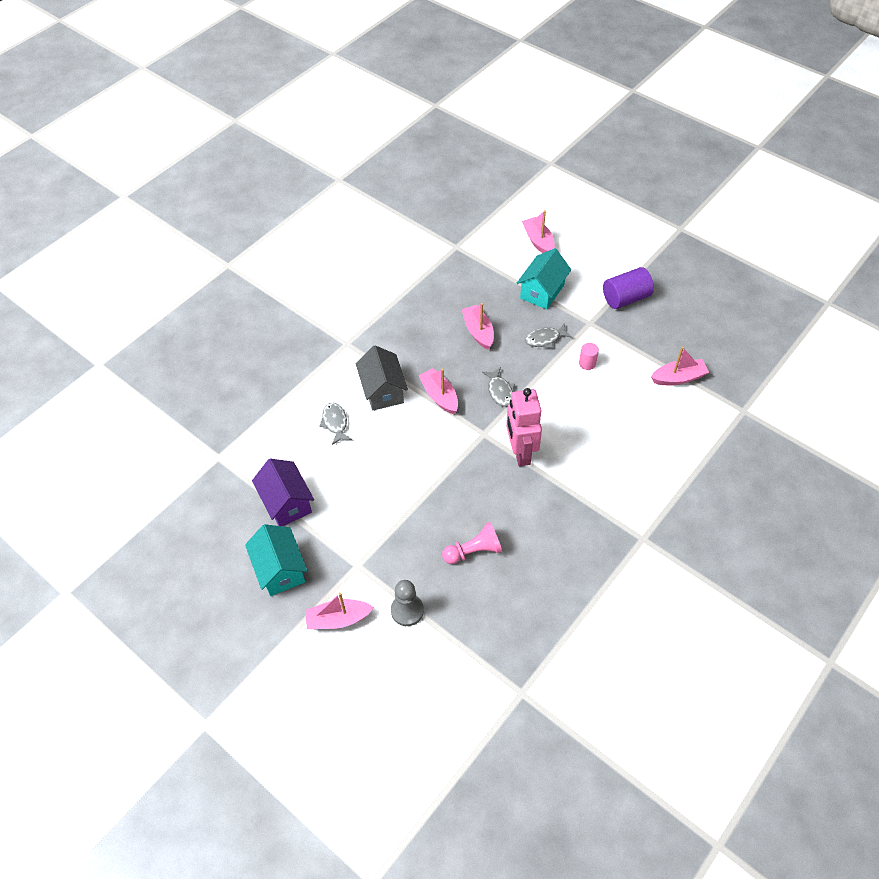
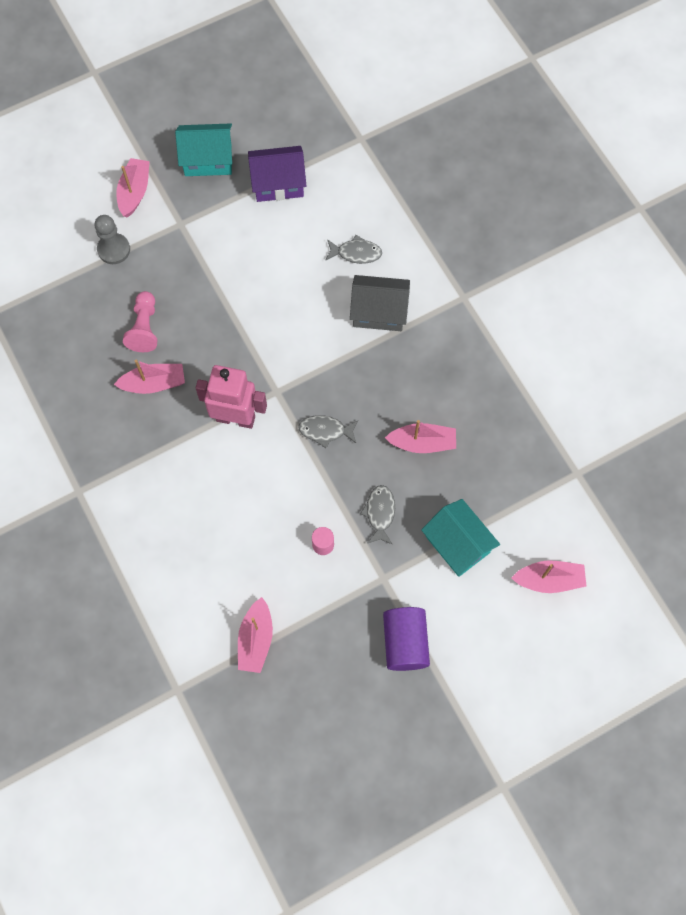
camera: 110 degrees right, 15 degrees up
pink boat [418,368,458,414] -> pink boat moved to [114,360,185,394]

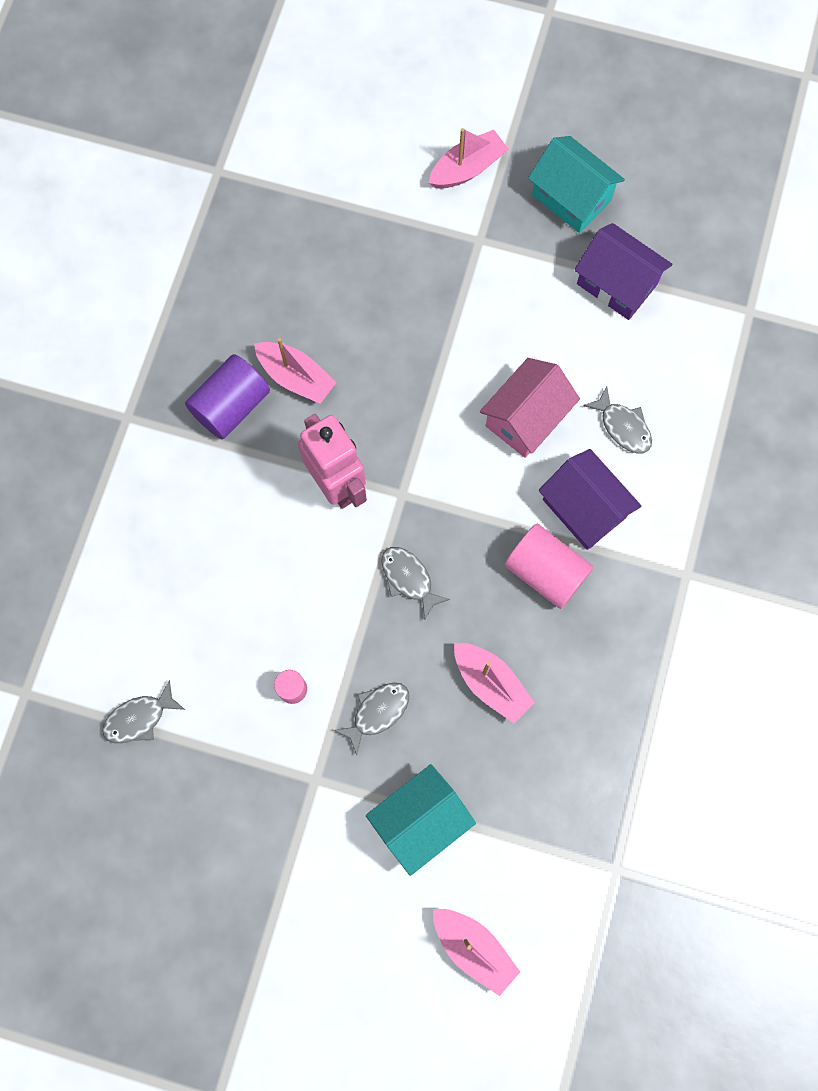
camera: 45 degrees right, 5 degrees up
grey pawn [94,215,130,264] -> none
pink pawn [123,291,158,352] -> none
pink boat [238,597,273,673] -> grey fish [102,680,185,743]
grey house [350,275,410,331] -> purple house [539,449,641,550]
purple cylinder [383,607,430,671] -> purple cylinder moved to [185,354,270,439]
turquoise house [421,499,500,577] -> turquoise house turned 45 degrees clockwise [366,764,476,876]
none -> pink house [480,358,580,458]
none -> pink cylinder [505,524,593,609]

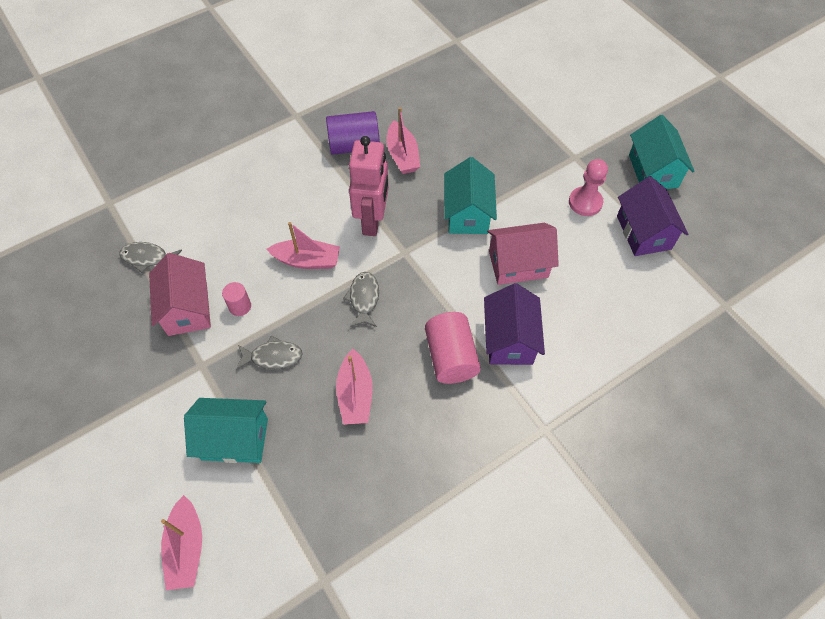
camera: 40 degrees right, 15 degrees down
pink boat [429,128,509,189] -> pink boat moved to [267,222,340,269]
grey fish [583,387,652,453] -> none
none -> pink house [149,253,211,336]
none -> turquoise house [444,157,497,234]
none -> pink pawn [569,159,608,216]

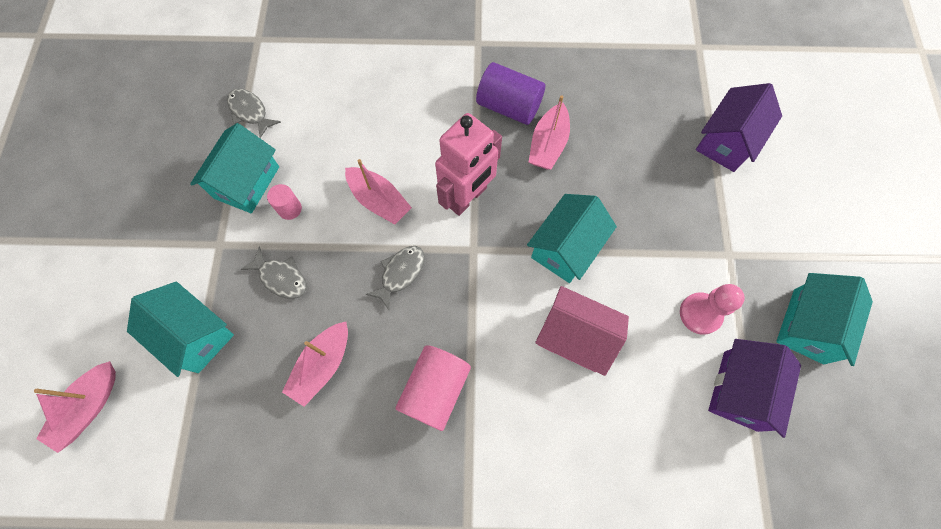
camera: 35 degrees right, 10 degrees up
pink house [149,253,211,336] -> turquoise house [190,123,279,214]
purple house [484,283,545,365] -> purple house moved to [696,83,782,172]

